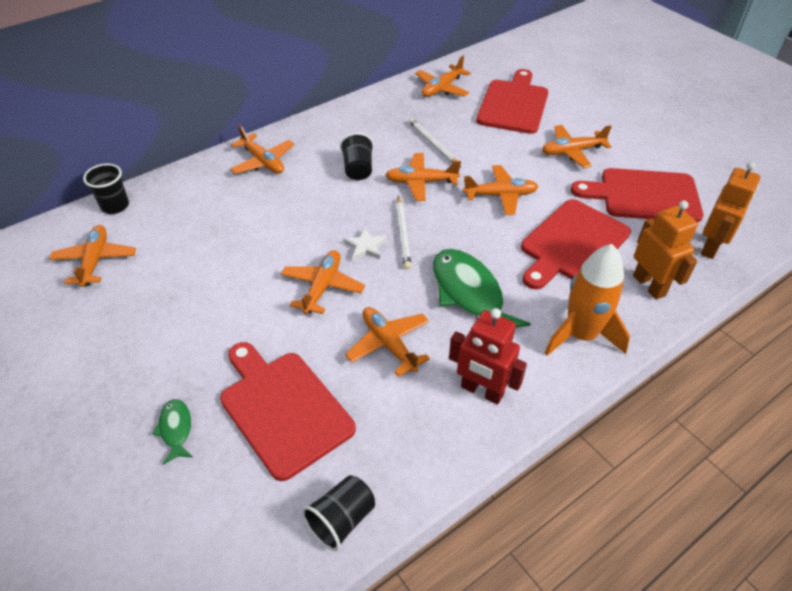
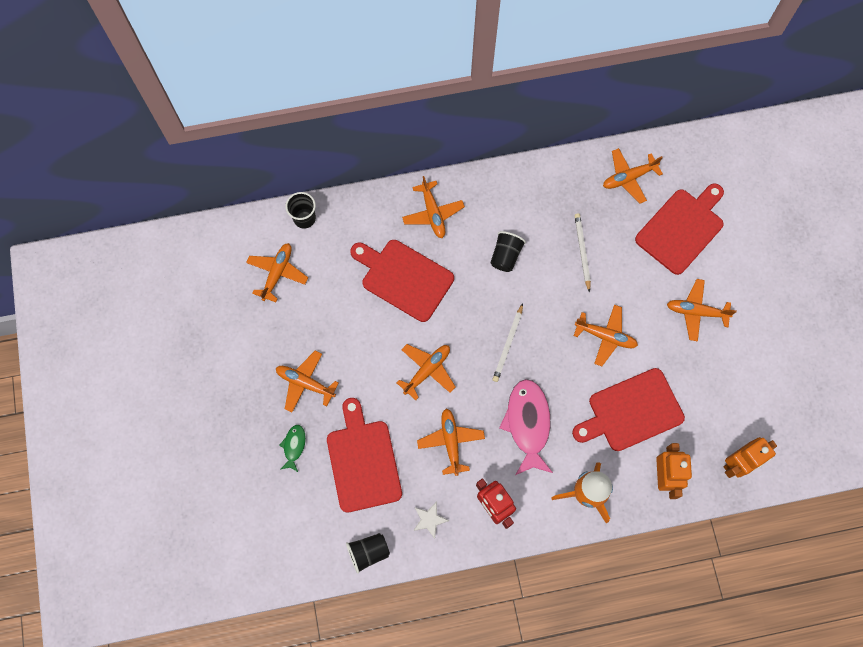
camera: 25 degrees right, 25 degrees up
white star [343,227,387,261] -> white star moved to [413,501,449,539]
orange plane [385,153,461,201] -> orange plane moved to [276,351,339,412]
green fish [433,249,531,327] -> pink fish [499,379,553,475]
red cutting board [571,168,704,223] -> red cutting board moved to [350,240,454,322]

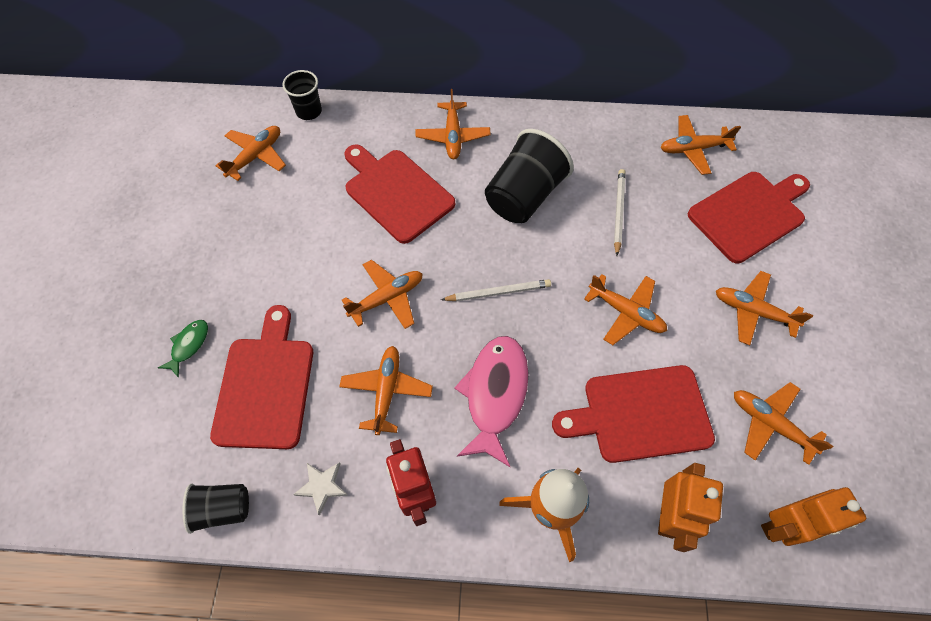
camera: 15 degrees right, 10 degrees down
orange plane [276,351,339,412] -> orange plane moved to [734,382,833,465]
black cup [490,231,526,272] -> black cup [485,129,574,223], size x1.77
white pencil [493,303,523,382] -> white pencil turned 135 degrees counterclockwise [441,279,551,302]

